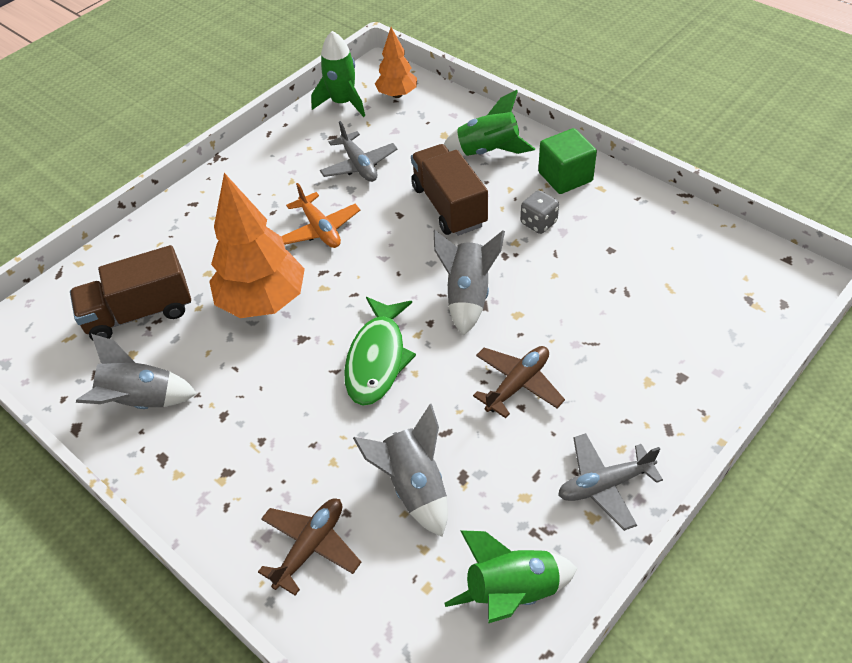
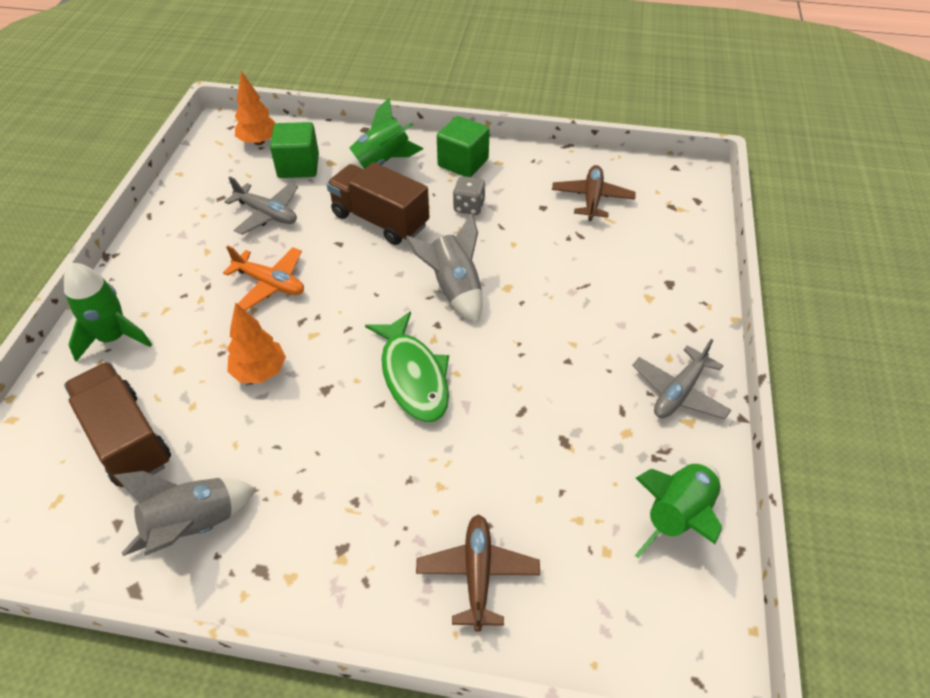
camera: 35 degrees left, 0 degrees up
brown truck [70,245,191,340] -> brown truck turned 105 degrees clockwise [64,362,171,487]
orange tree [209,173,305,318] -> orange tree [227,302,286,383], size x0.56
green rocket [311,31,365,117] -> green rocket moved to [64,263,152,362]
grey rocket [353,404,448,537] -> none
brown plane [473,346,565,418] -> brown plane moved to [552,165,636,221]
none -> green cube [270,122,319,178]

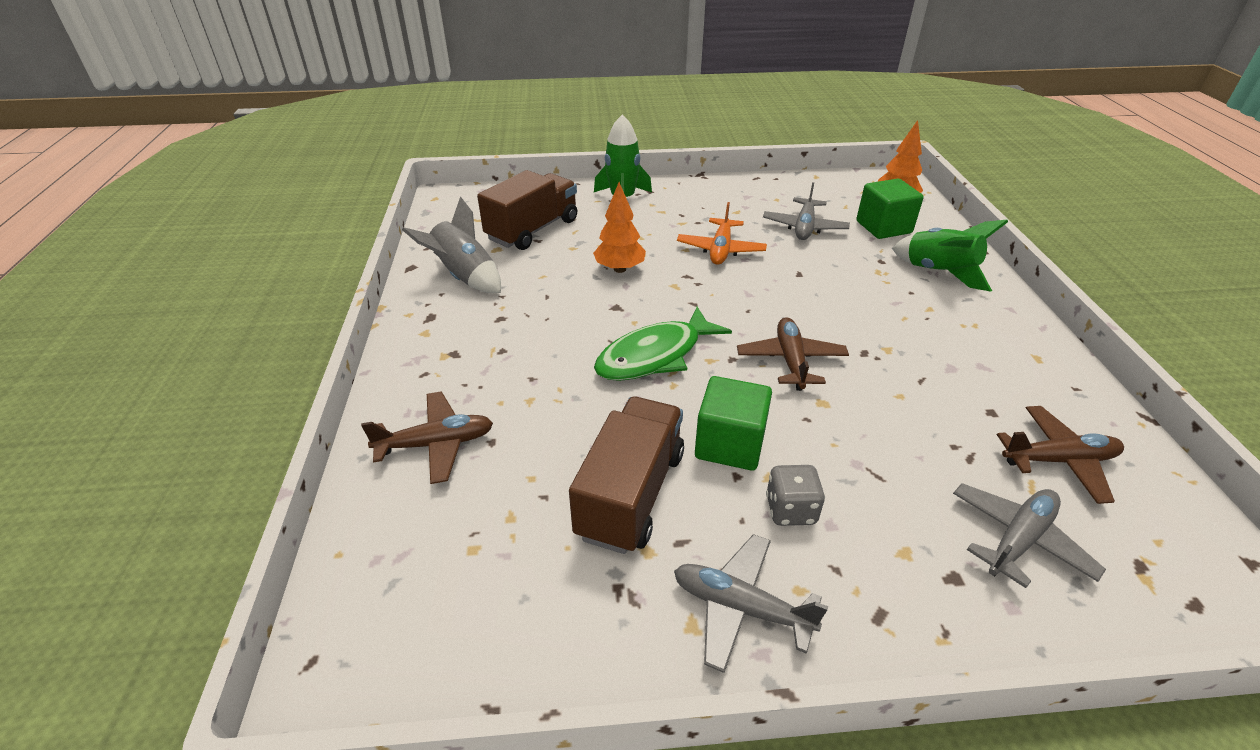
camera: 75 degrees right, 10 degrees down
brown truck [327,162,429,245] -> brown truck moved to [569,396,684,554]
grey rocket [406,213,483,323] -> brown plane [737,317,849,391]
green cube [437,116,490,177] -> green cube moved to [695,376,772,471]
grey dice [453,176,486,215] -> grey dice moved to [766,465,825,526]
green rocket [635,463,722,558] -> none
none -> grey plane [953,483,1106,588]

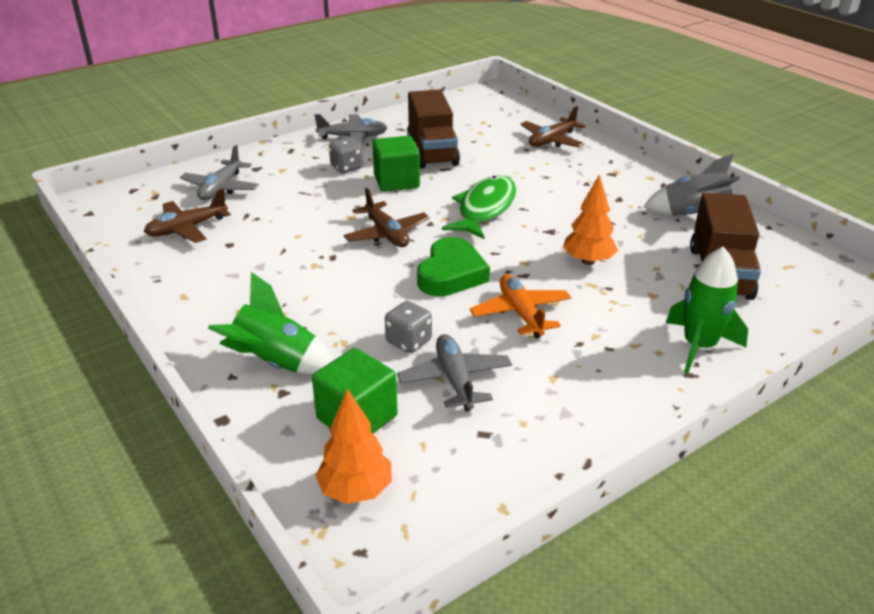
camera: 150 degrees right, 5 degrees down
none -> grey dice [385,301,432,353]
none -> green heart [417,237,490,296]

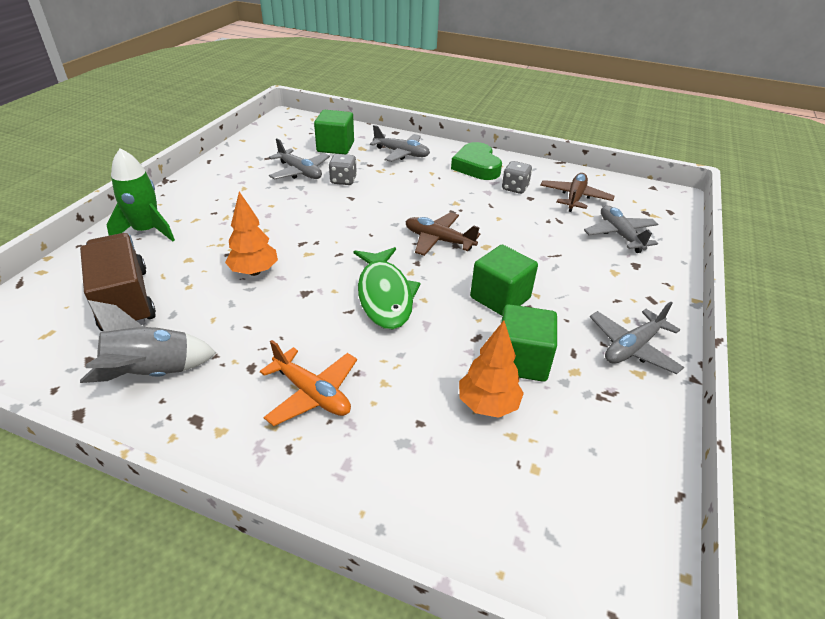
camera: 145 degrees right, 5 degrees up
green rocket [208,272,334,375] -> grey plane [370,125,430,162]
orange tree [315,388,392,504] -> orange tree moved to [459,320,524,418]
grey dice [329,137,363,173] -> grey dice moved to [502,161,532,194]
brown truck [407,90,460,169] -> green cube [501,304,557,382]
green heart [417,237,490,296] -> green heart moved to [451,142,502,180]
orange plane [470,274,571,338] -> orange plane moved to [260,340,357,426]
brown plane [521,106,586,147] -> none

